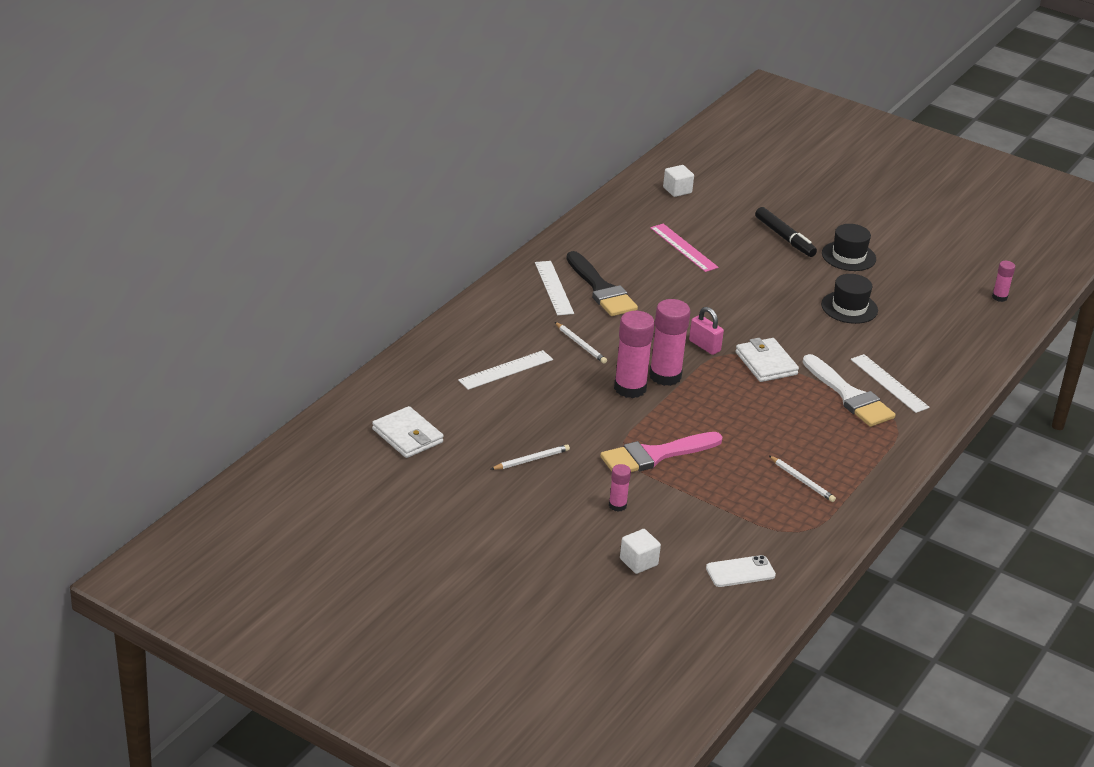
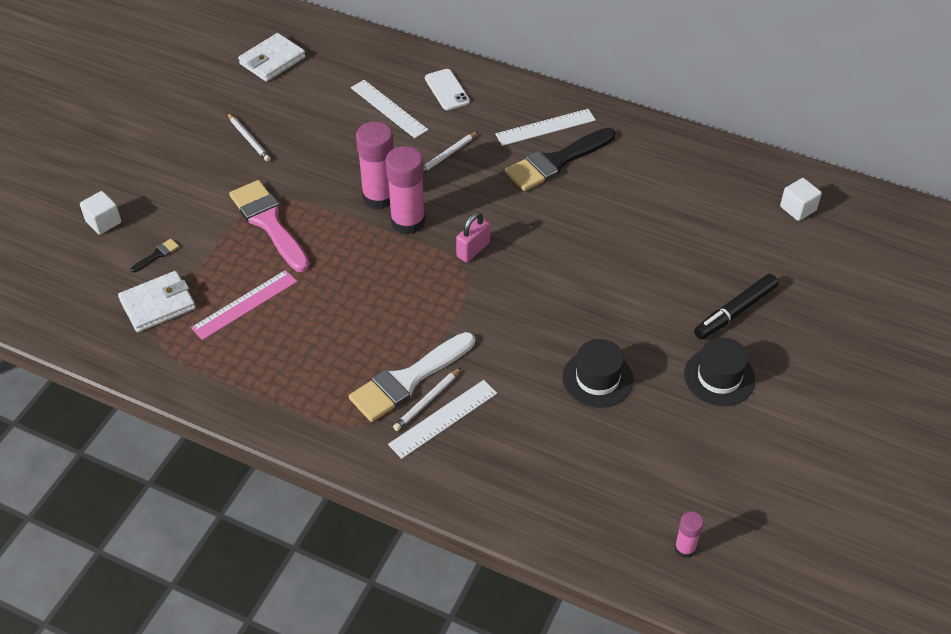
camera: 85 degrees right, 15 degrees up
pink glue stick [609,464,631,512] -> none
pink ruler [650,224,719,272] -> pink ruler moved to [191,270,297,340]
white phone [706,555,776,587] -> white phone moved to [425,69,470,110]
white wallet [735,338,799,382] -> white wallet moved to [118,271,196,332]
white pencil [768,455,836,502] -> white pencil moved to [393,367,462,431]
none -> black brush [130,239,179,273]

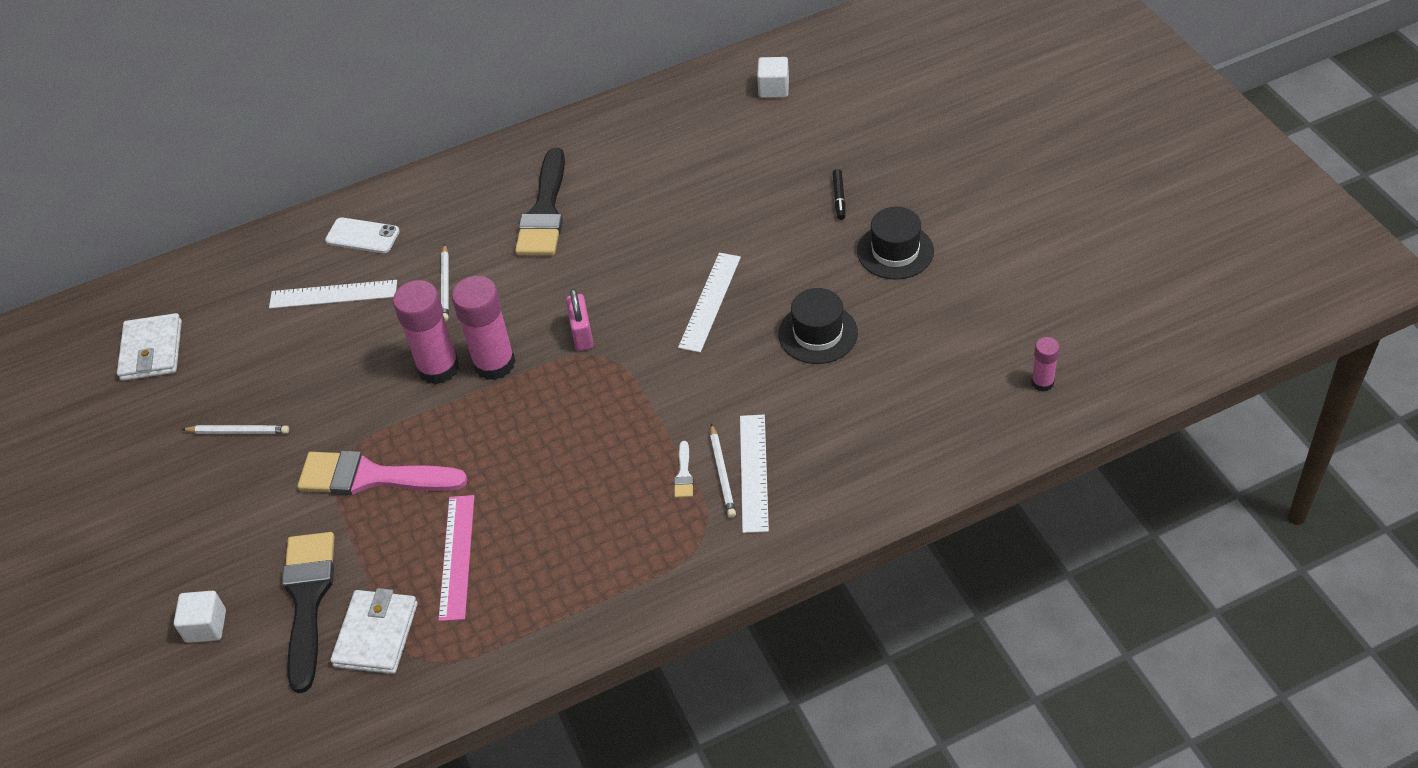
camera: 45 degrees left, 0 degrees up
black brush [130,239,179,273] -> black brush [282,532,334,693], size x2.49
white brush [349,332,475,422] -> white brush [674,441,694,498], size x0.40
white ruler [495,109,596,146] -> white ruler moved to [678,253,741,353]
black marker [694,274,778,340] -> black marker [832,169,846,220], size x0.55

